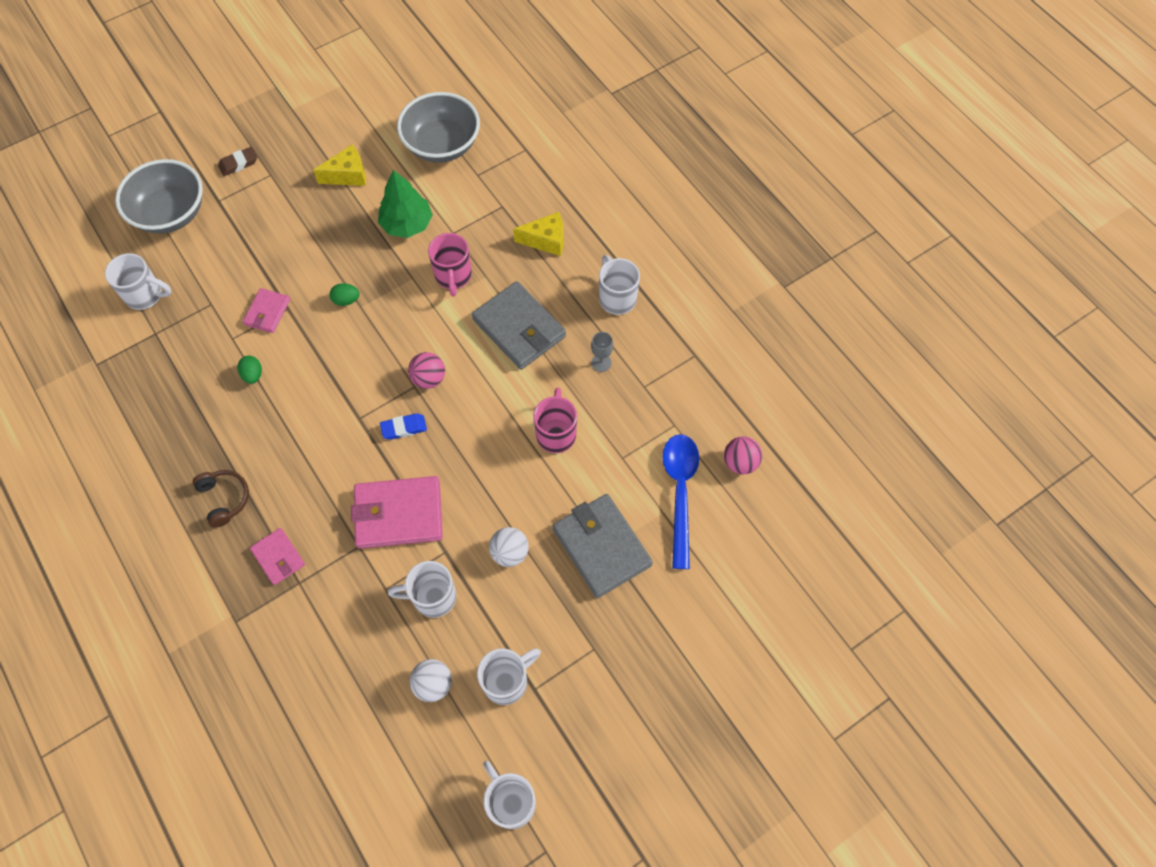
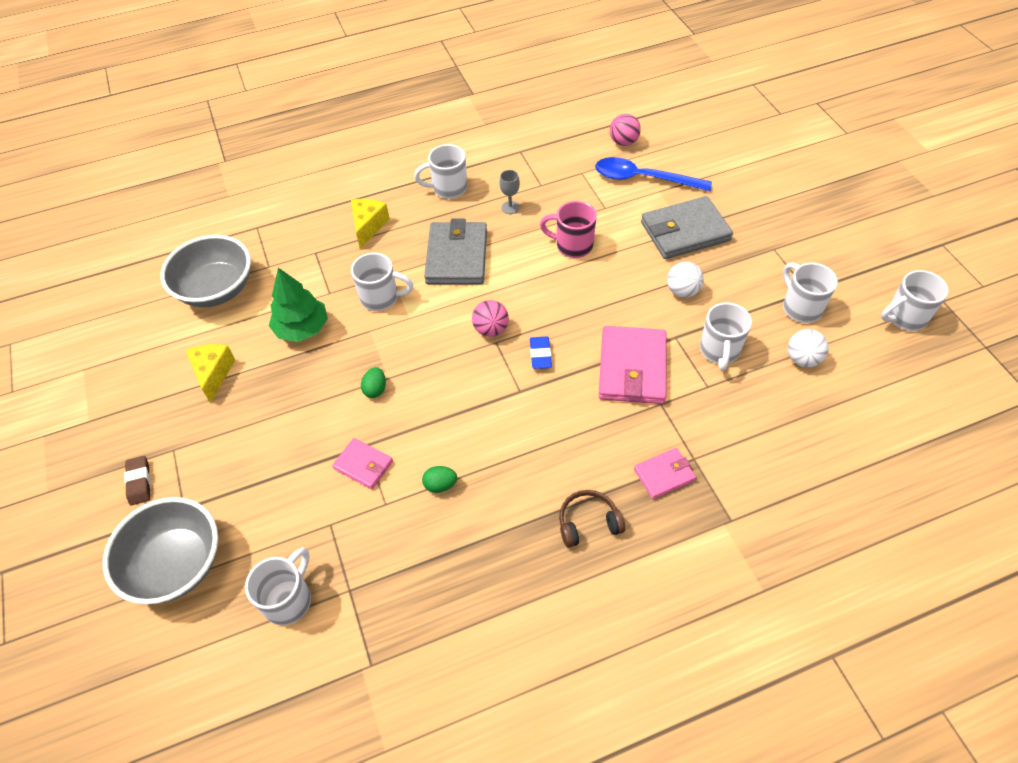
camera: 75 degrees left, 10 degrees down
pink mug [428,233,472,296] -> white mug [351,253,414,311]
grey wallet [472,281,566,370] -> grey wallet turned 60 degrees counterclockwise [424,219,487,284]

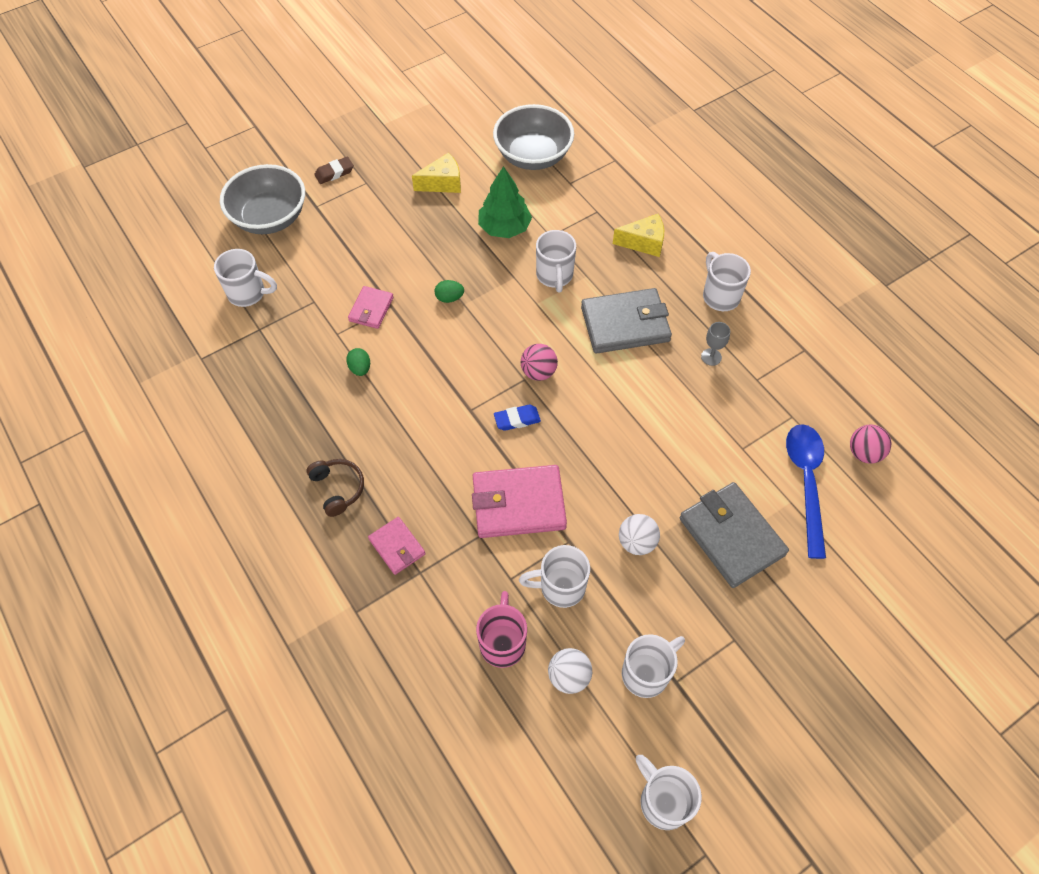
camera: 75 degrees right, 5 degrees up
pink mug [540,201,597,258] -> pink mug moved to [476,591,527,668]

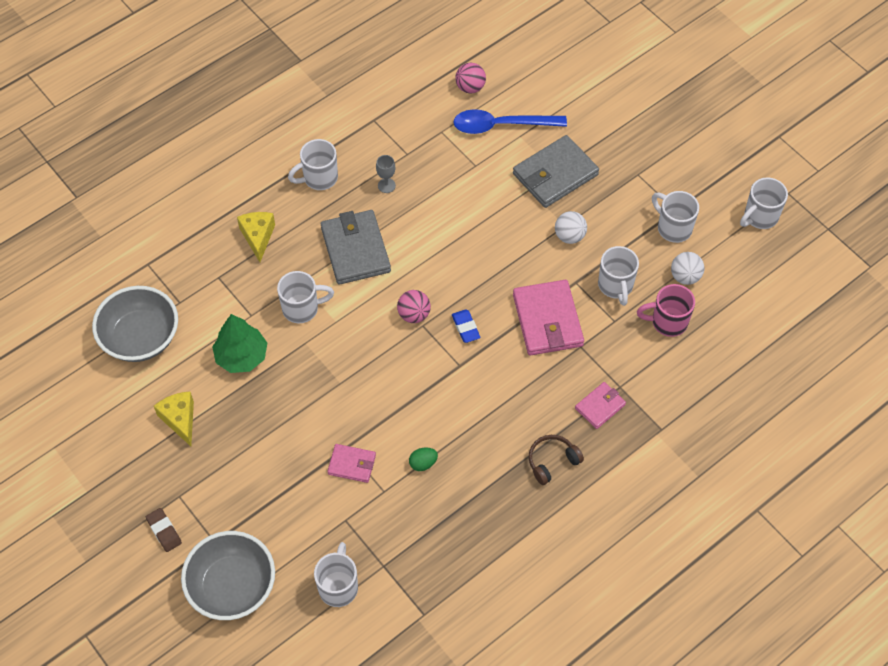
camera: 95 degrees left, 0 degrees up
green egg [435,280,464,303] -> none

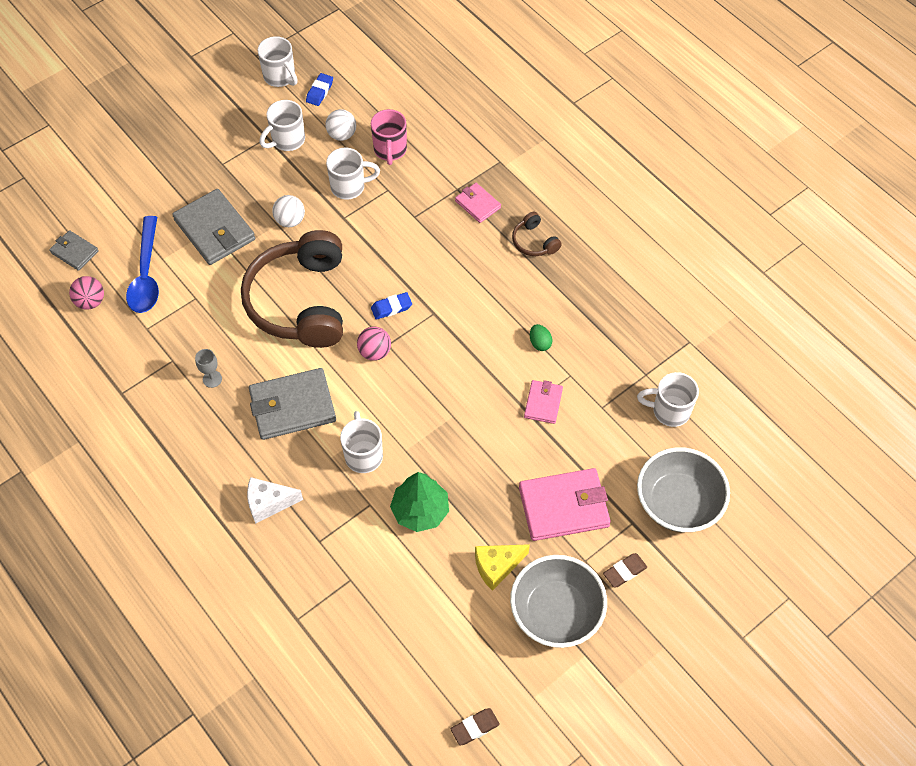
camera: 90 degrees left, 0 degrees up
grey bowl [92,286,178,362] -> grey bowl moved to [510,555,607,648]
yellow cheese [237,212,275,262] -> white cheese [247,477,303,524]
white mug [288,139,338,190] -> none
pink wallet [513,280,584,356] -> pink wallet moved to [519,468,611,541]
none -> grey wallet [49,230,99,271]
none -> brown headphones [241,230,343,348]
none -> blue eraser [306,73,333,106]
none -> brown eraser [451,708,500,745]

